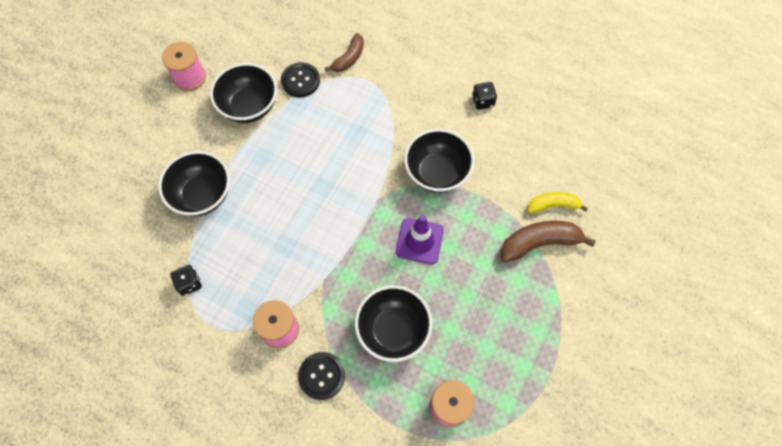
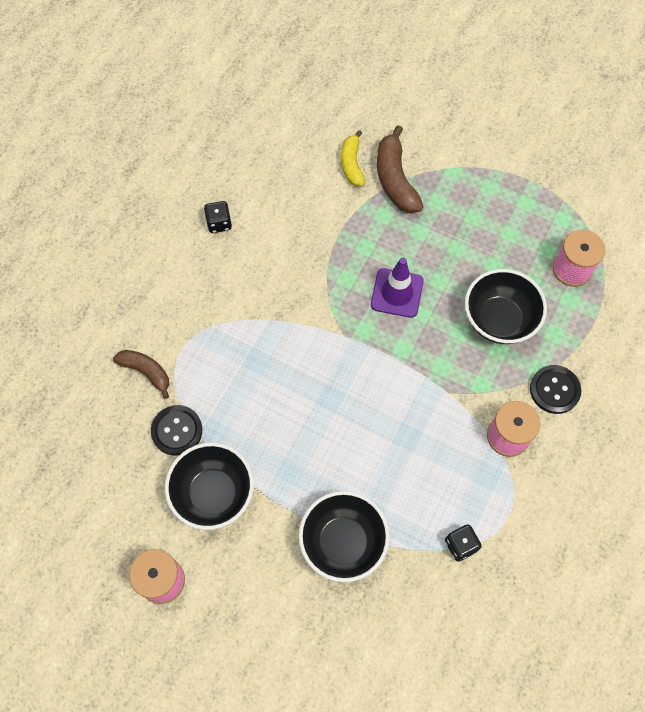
camera: 90 degrees left, 0 degrees up
black bowl [404,129,474,193] -> none

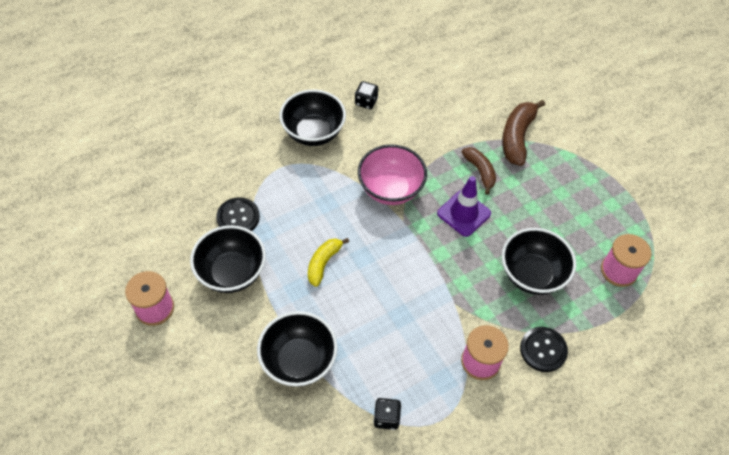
camera: 30 degrees right, 10 degrees down
brown banana [113,350,169,399] -> brown banana moved to [462,147,496,195]
yellow banana [341,130,365,186] -> yellow banana moved to [308,238,349,287]
none -> black bowl [280,90,346,146]
none -> pink bowl [358,144,427,205]

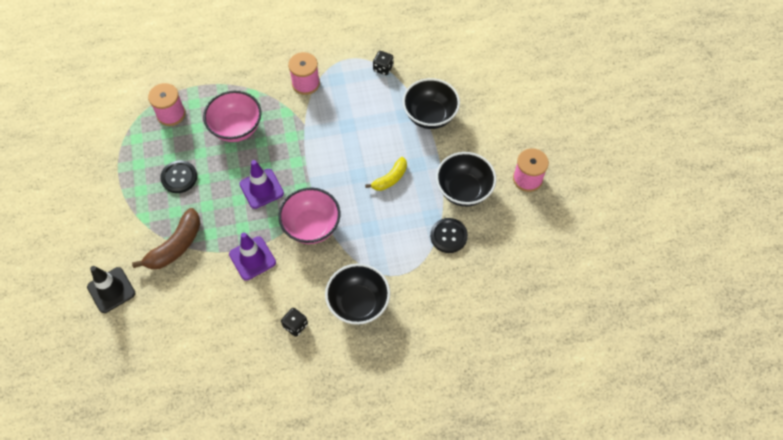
camera: 160 degrees left, 5 degrees up
brown banana [462,147,496,195] -> none
black bowl [502,228,576,295] -> pink bowl [203,91,262,142]
black button [520,327,568,372] -> black button moved to [160,160,197,193]
none -> black traffic cone [87,266,135,313]
none -> purple traffic cone [229,233,276,281]

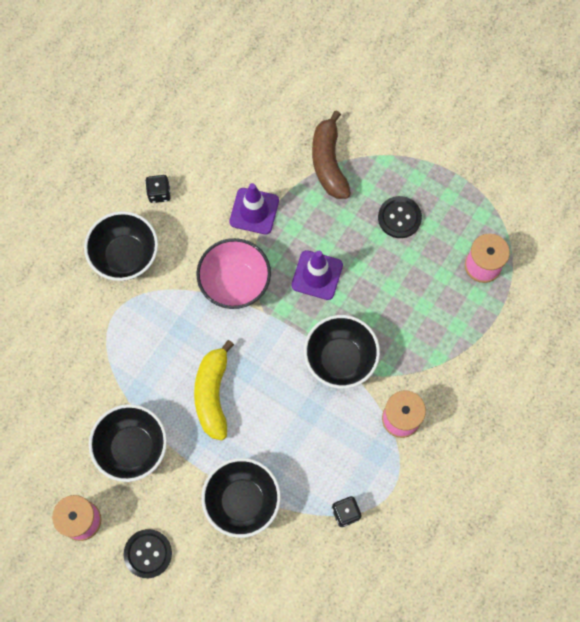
camera: 135 degrees right, 10 degrees up
black traffic cone [87,266,135,313] -> none
pink bowl [203,91,262,142] -> none
yellow banana [365,157,407,191] -> yellow banana [194,340,234,440], size x1.55
black button [430,218,468,253] -> black button moved to [124,529,172,578]
none -> black bowl [304,315,380,389]

